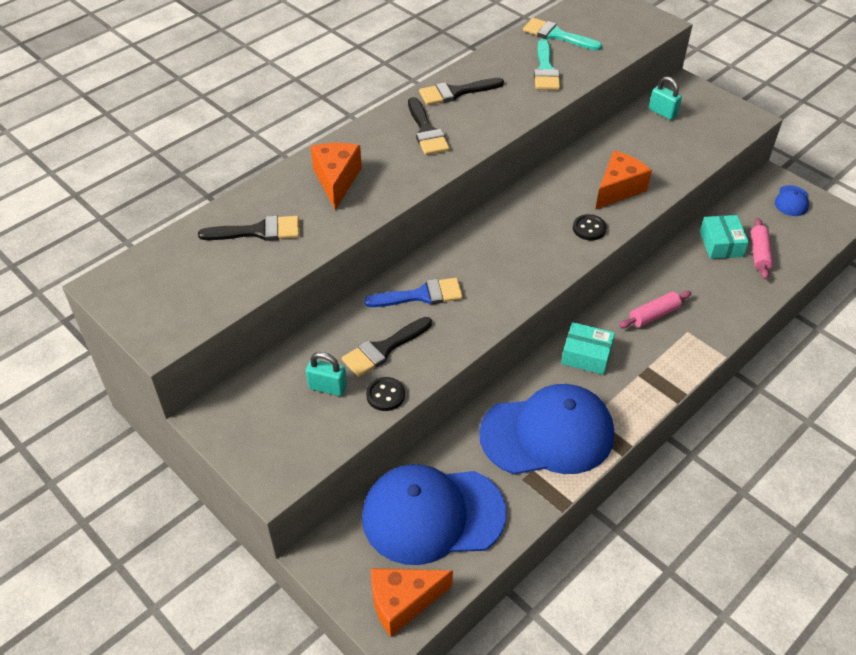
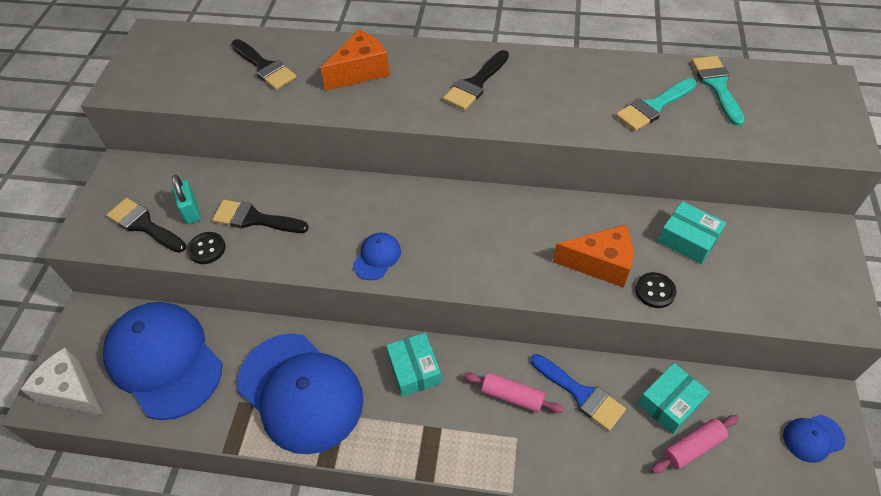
camera: 55 degrees right, 5 degrees up
blue brush [364,278,463,307] -> blue brush moved to [530,354,626,431]
orange cheese [371,568,453,637] -> white cheese [20,348,103,415]
black brush [419,78,504,105] -> black brush moved to [106,198,186,253]
black button [573,214,607,240] -> black button moved to [635,272,677,308]
turquoise padlock [649,76,682,120] -> none
none -> blue cap [353,233,401,280]
none -> turquoise box [658,201,726,264]

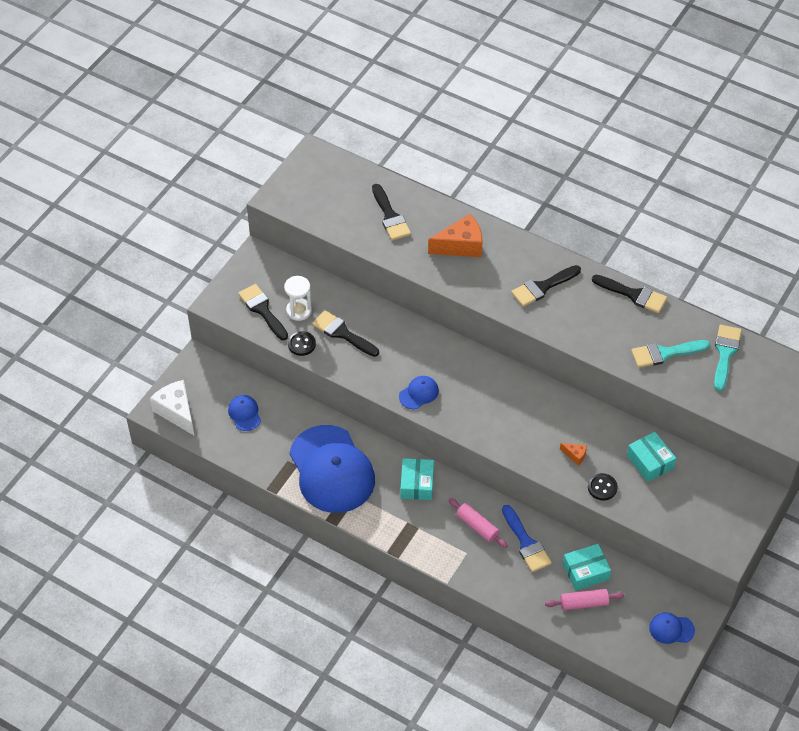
camera: 20 degrees right, 0 degrees up
blue cap [103,302,223,420] -> blue cap [228,395,261,431], size x0.41
turquoise padlock [172,174,201,224] -> white hourglass [284,276,312,321]
orange cheese [553,225,633,288] -> orange cheese [560,443,587,466], size x0.47
none -> black brush [592,275,667,313]

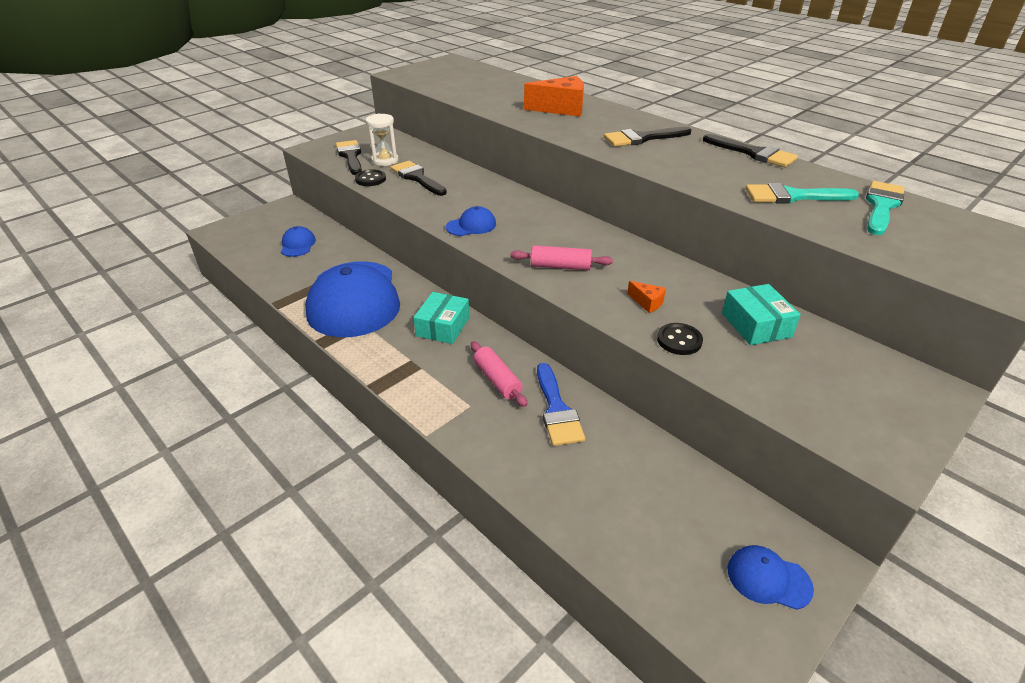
camera: 15 degrees right, 15 degrees down
white cheese [150,380,194,435] -> none
black brush [372,184,411,240] -> none
pink rolling pin [545,589,624,610] -> pink rolling pin moved to [511,245,613,270]
turquoise box [563,544,611,591] -> none

